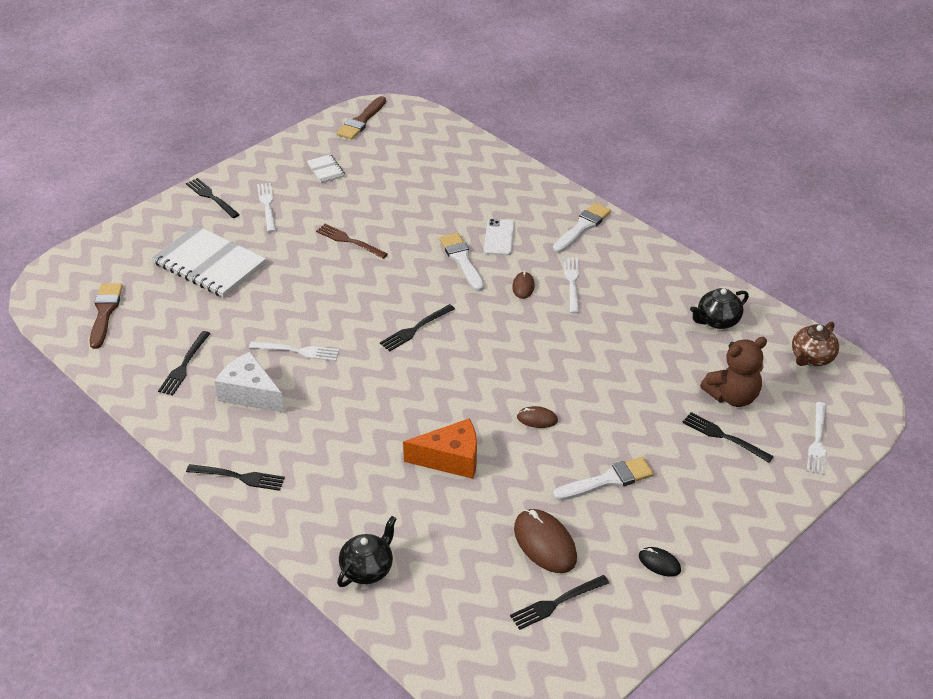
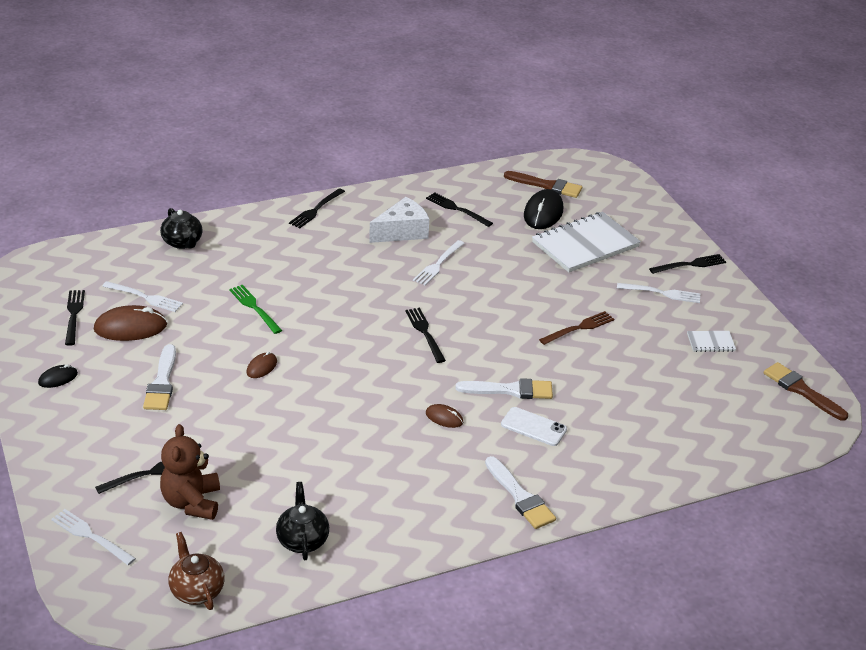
camera: 110 degrees right, 5 degrees down
orange cheese [403,418,477,479] -> green fork [229,285,282,334]
white fork [563,257,579,314] -> white fork moved to [102,281,183,312]
none -> black mouse [524,189,563,229]

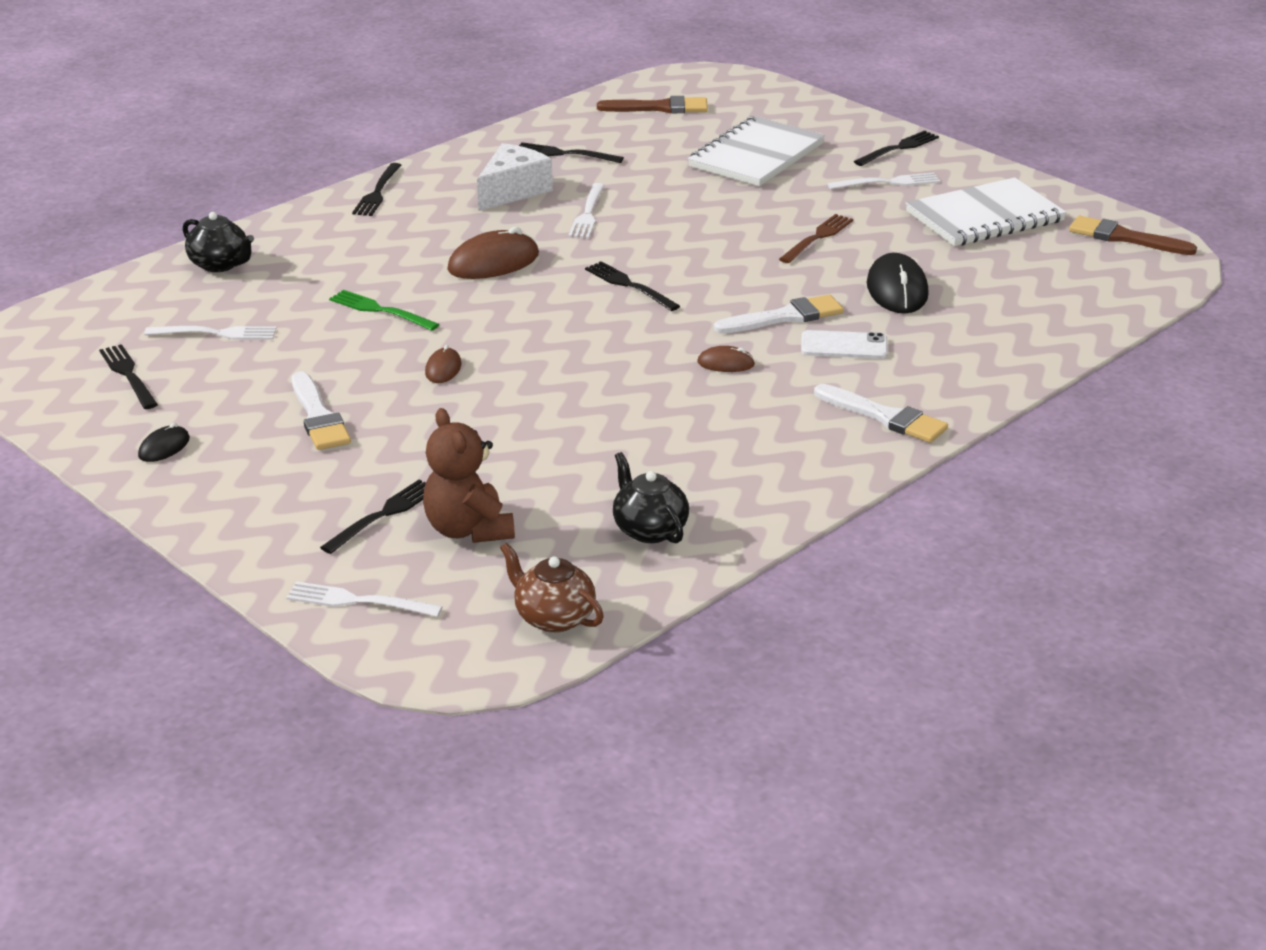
camera: 20 degrees left, 5 degrees down
brown mouse [94,305,167,341] -> brown mouse moved to [447,227,539,279]
black mouse [524,189,563,229] -> black mouse moved to [867,253,929,313]
white notebook [687,331,736,352] -> white notebook [906,177,1067,246], size x2.27

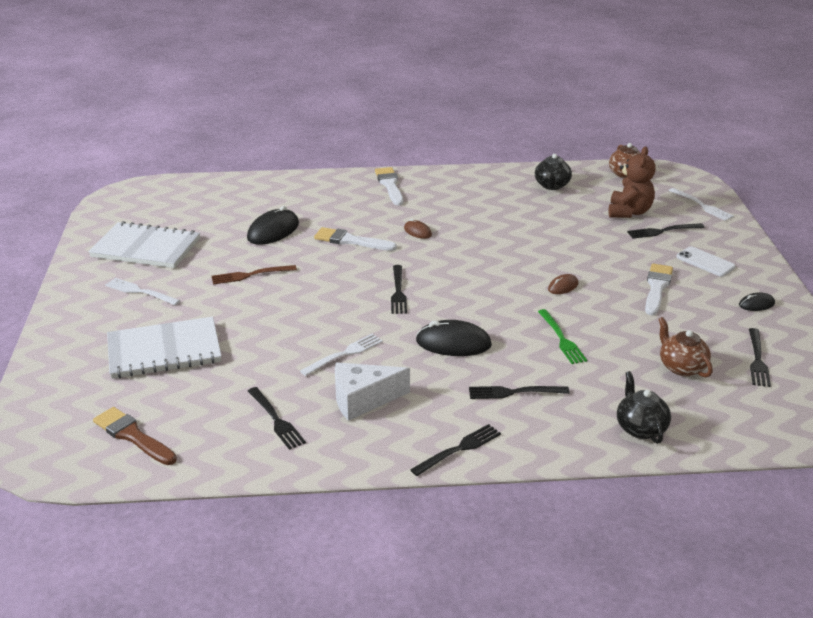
camera: 140 degrees left, 0 degrees up
white fork [144,326,276,340] -> brown teapot [658,317,713,377]
brown mouse [447,227,539,279] -> black mouse [416,320,492,356]
white phone [801,330,887,359] -> white phone moved to [676,246,735,277]
black fork [854,130,939,166] -> black fork moved to [469,386,569,399]
brown brush [1069,216,1197,255] -> none

